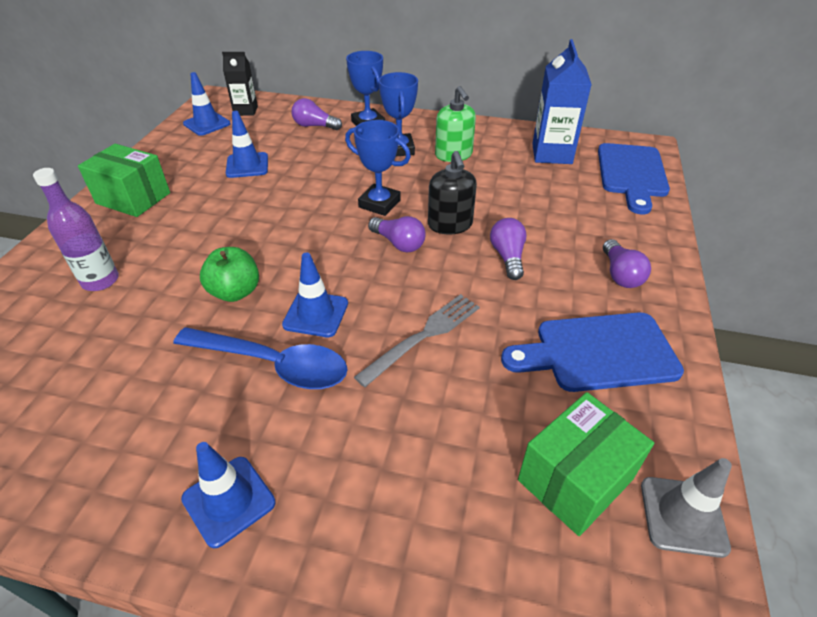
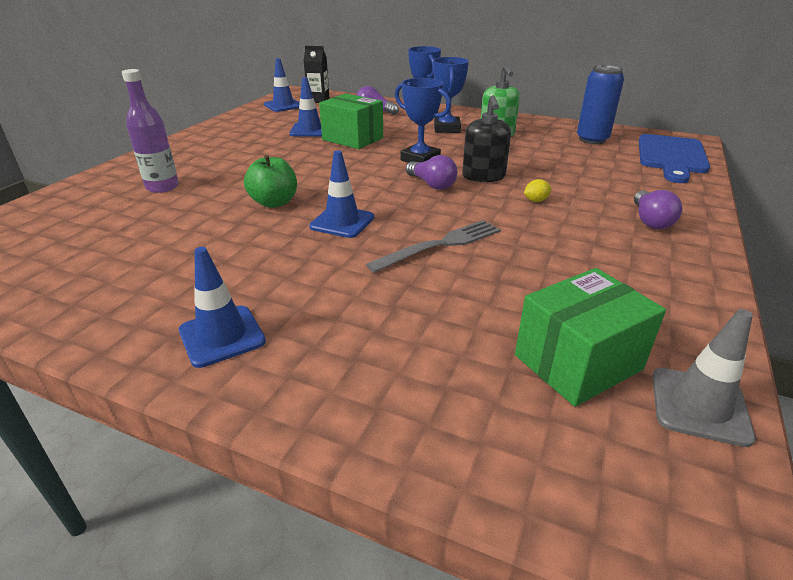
camera: 10 degrees right, 10 degrees down
green box [78,144,170,217] -> green box moved to [319,93,383,149]
blue spoon [173,327,348,389] -> none
purple light bulb [490,218,527,280] -> yellow lemon [524,179,551,202]
blue cutting board [501,312,684,392] -> none
blue carton [532,39,592,164] -> blue can [577,65,624,144]

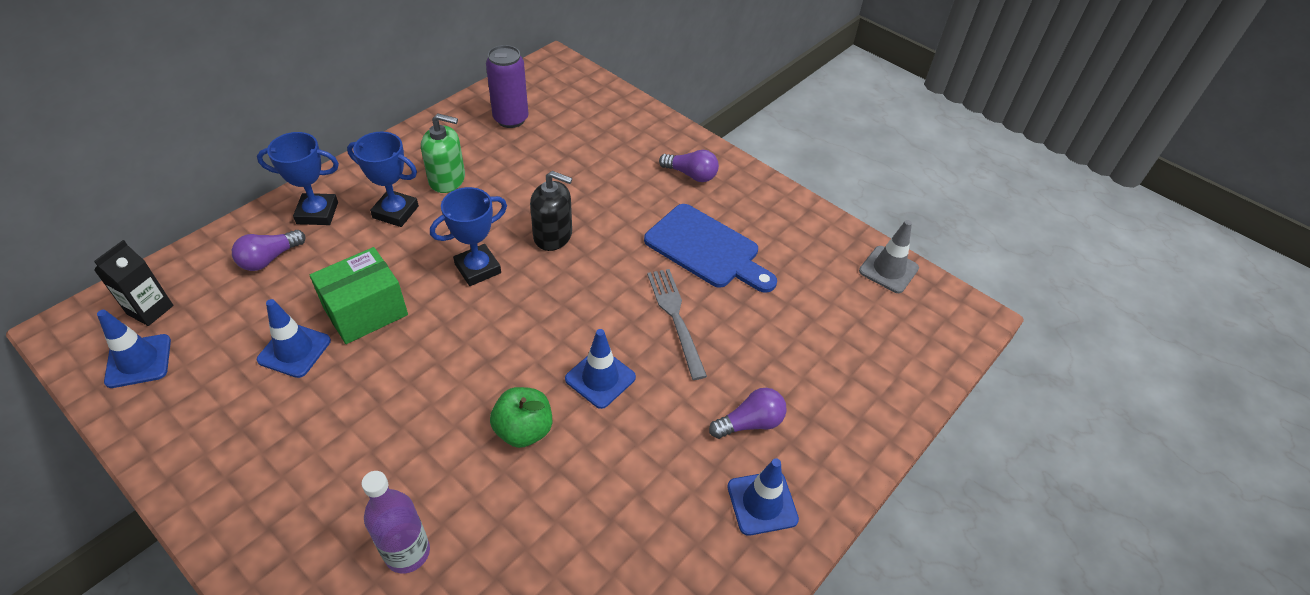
camera: 75 degrees left, 15 degrees up
purple light bulb [406,155,457,190] -> purple light bulb moved to [709,388,787,439]
green box [515,268,666,407] -> none
yellow lemon [524,179,551,202] -> none
blue can [577,65,624,144] -> purple can [486,45,529,128]
blue cutting board [639,134,710,183] -> blue cutting board moved to [644,204,777,293]

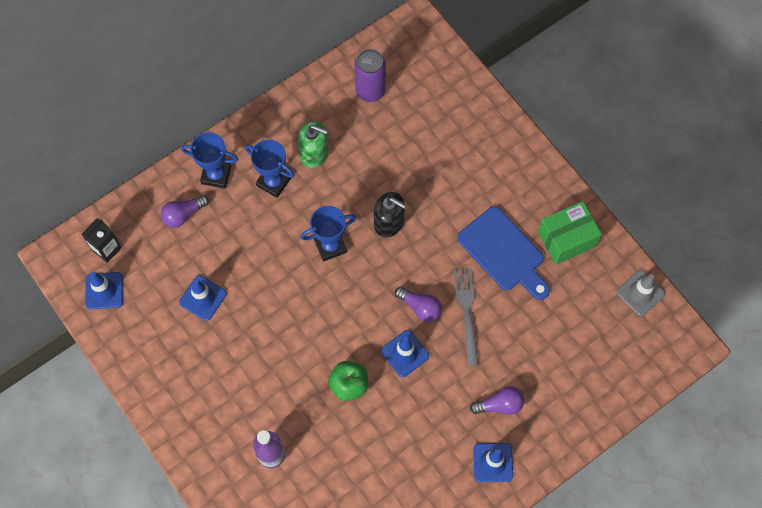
camera: 15 degrees right, 20 degrees up
green box [310,247,408,344] -> green box moved to [538,201,602,265]
purple light bulb [659,150,719,182] -> purple light bulb moved to [395,286,442,322]

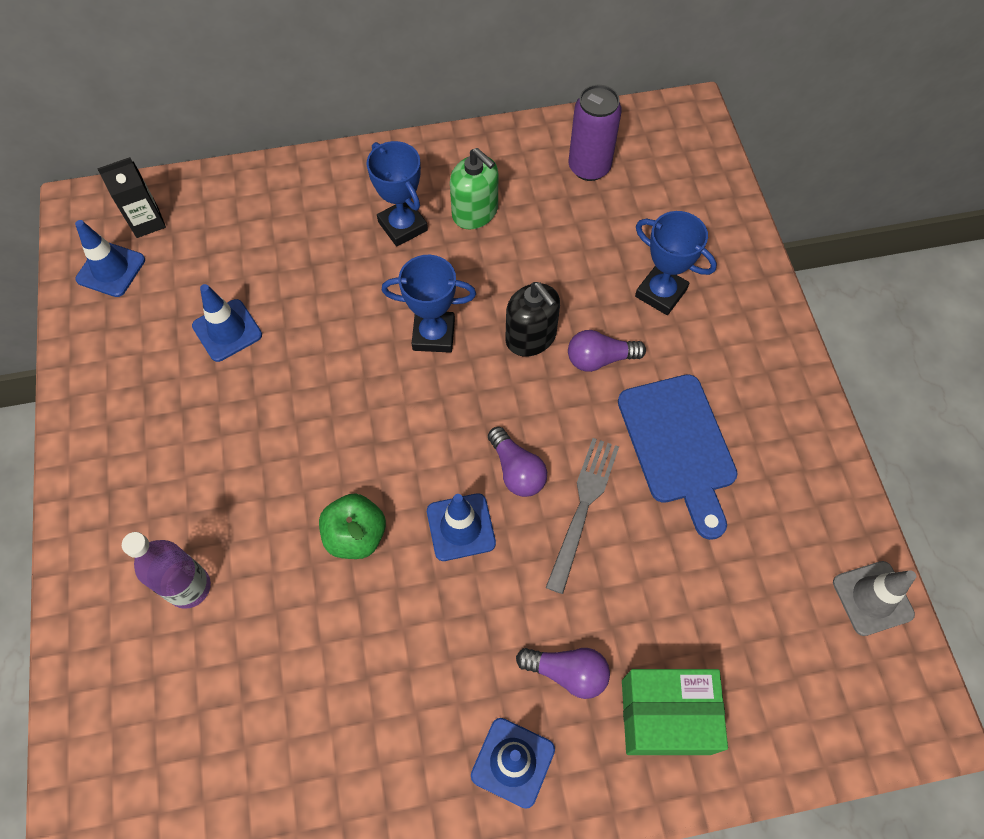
camera: 25 degrees right, 5 degrees down
purple light bulb [161,195,209,228] -> purple light bulb moved to [568,330,646,372]
blue trophy [181,132,238,189] -> blue trophy moved to [635,211,717,315]
green box [538,201,602,265] -> green box moved to [622,669,728,755]

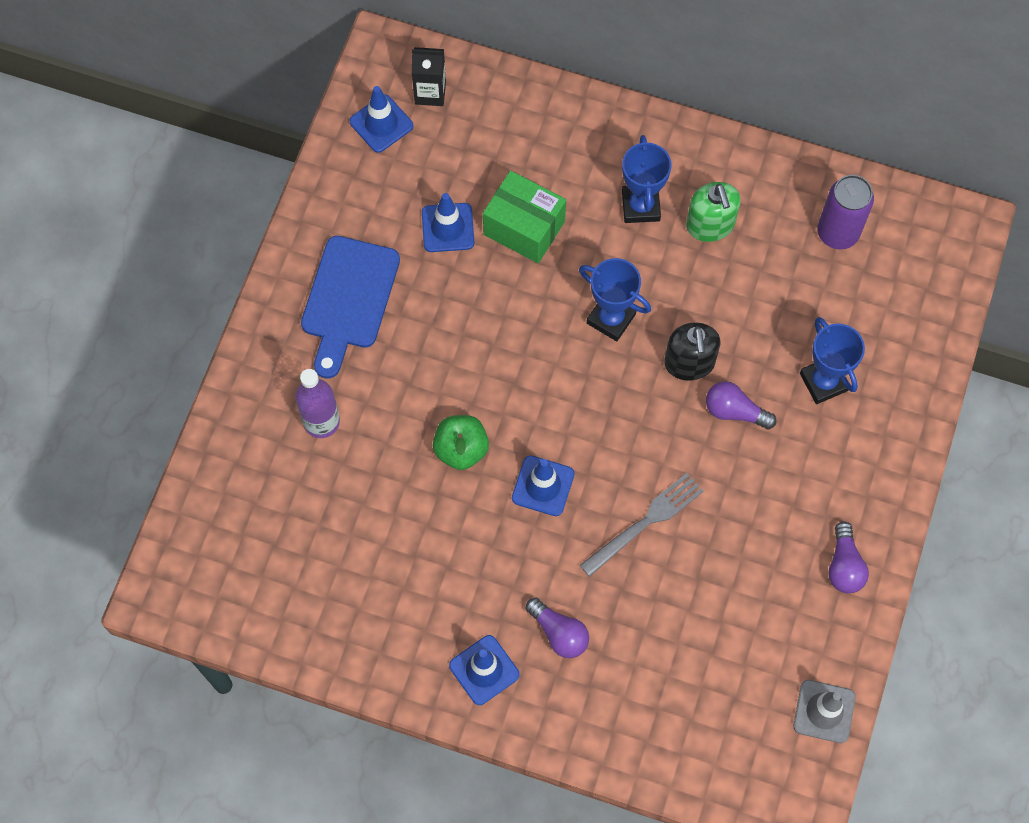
camera: 30 degrees right, 5 degrees up
purple light bulb [488,427,547,497] -> purple light bulb moved to [828,521,869,593]
blue cutting board [618,374,738,540] -> blue cutting board moved to [301,236,400,379]
green box [622,669,728,755] -> green box moved to [483,171,566,263]

